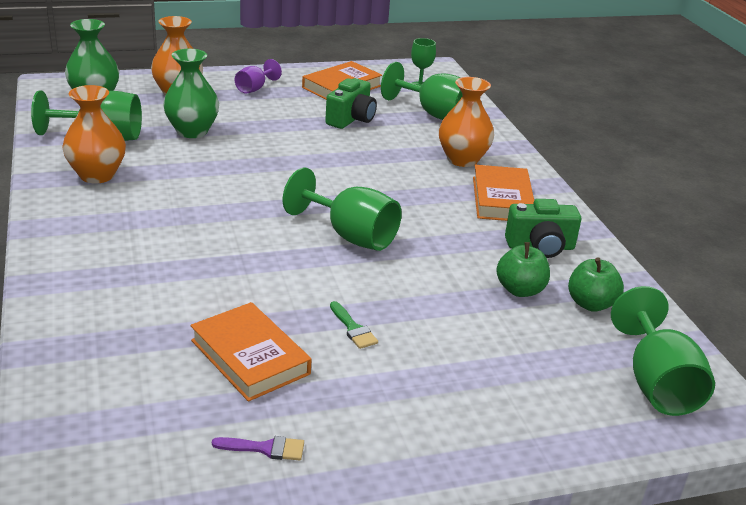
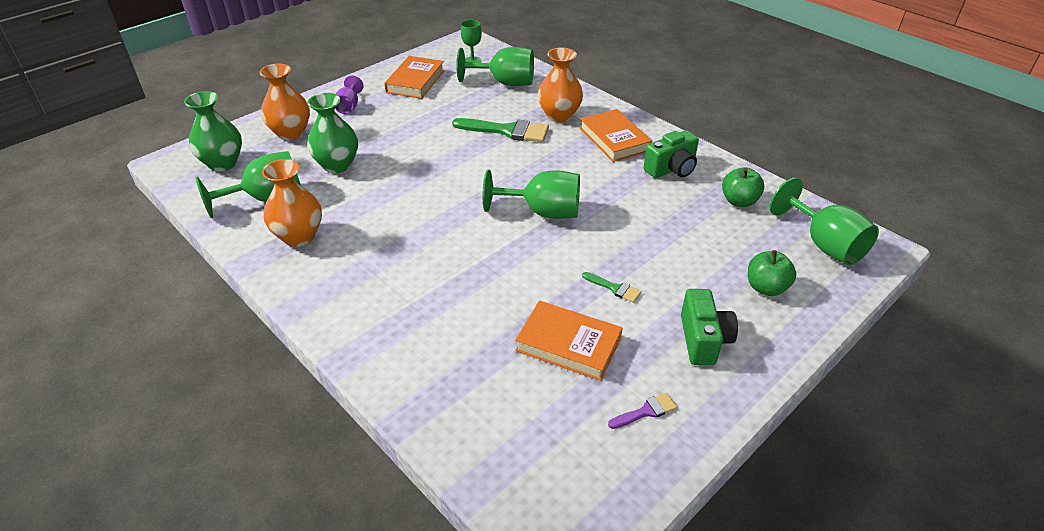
camera: 25 degrees left, 10 degrees up
green camera [325,78,377,129] -> green camera moved to [681,289,738,365]
green apple [496,242,550,297] -> green apple moved to [748,250,796,296]
none -> green brush [452,118,549,142]

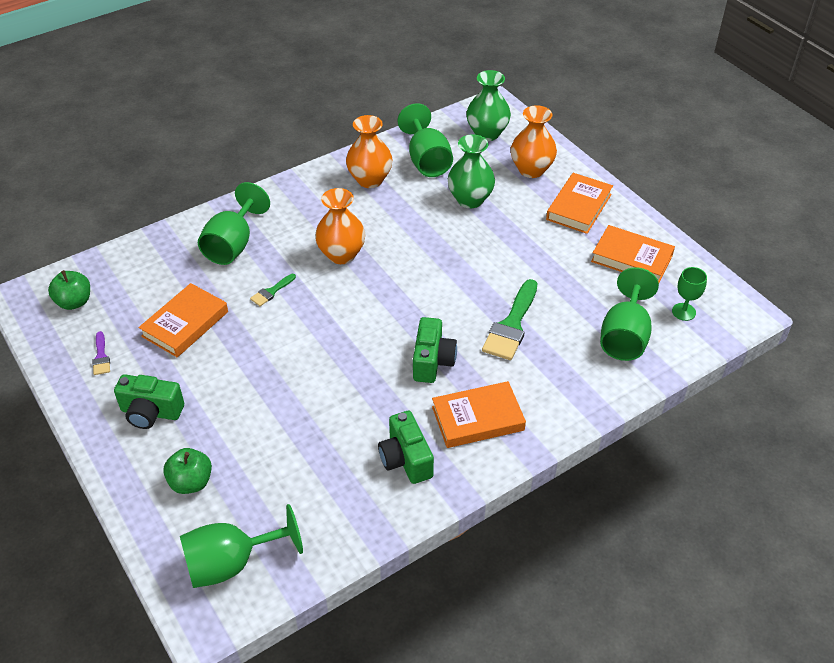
camera: 100 degrees right, 5 degrees up
purple goblet [335,75,364,114] -> orange book [546,173,613,234]
green goblet [483,170,580,219] -> green goblet moved to [198,182,270,265]
orange vase [538,47,583,123] -> orange vase moved to [315,188,365,264]
green brush [582,272,642,303] -> green brush moved to [250,274,296,306]
green apple [722,167,764,207] -> green apple moved to [48,270,90,310]
none -> green camera [413,317,457,383]

